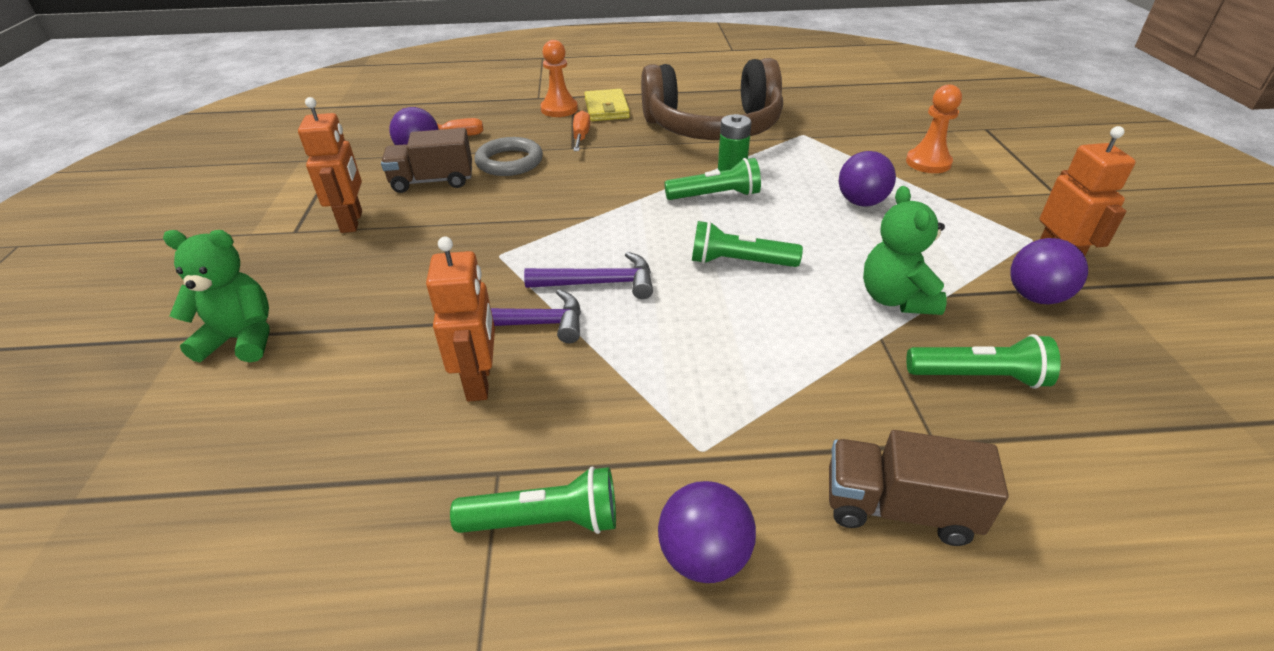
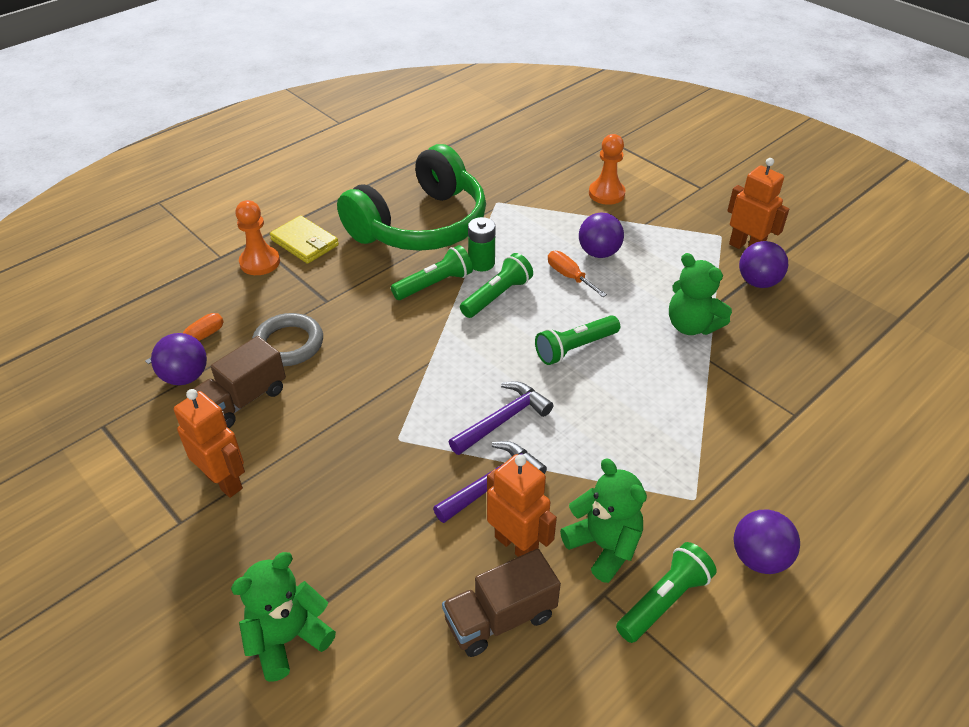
camera: 40 degrees left, 5 degrees up
orange screwdriver [573,110,590,151] -> orange screwdriver moved to [548,251,607,297]
brown headphones [641,58,783,140] -> green headphones [337,144,486,251]
brown truck [829,430,1009,546] -> brown truck moved to [442,549,561,657]
green flashlight [906,334,1061,389] -> green flashlight moved to [391,245,473,300]
none -> green teddy bear [560,458,647,583]

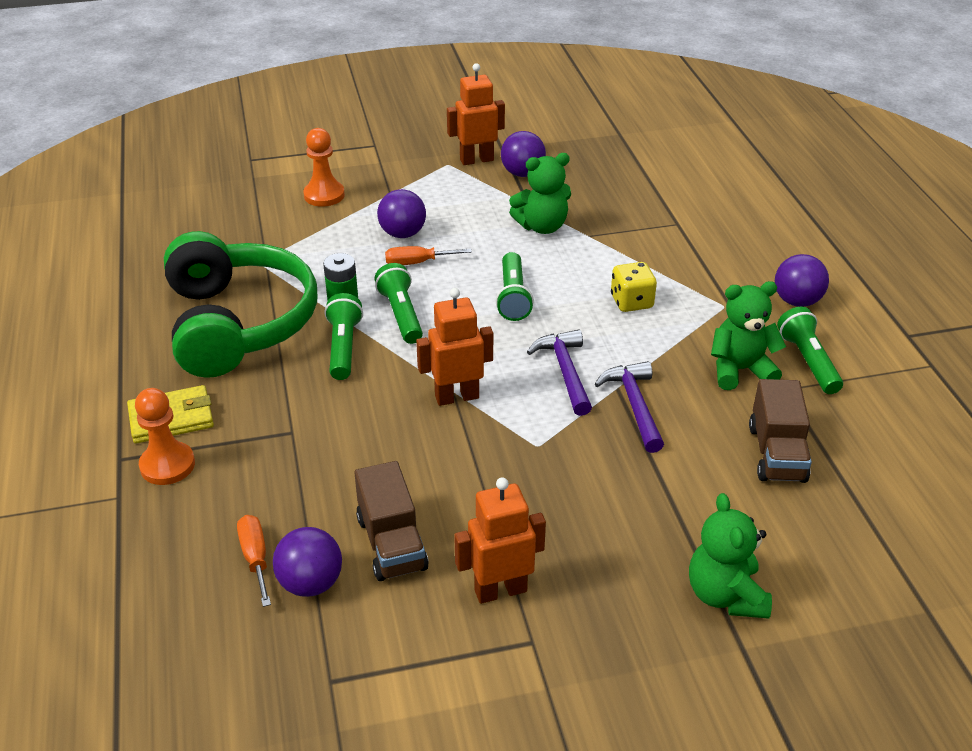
camera: 60 degrees left, 5 degrees down
grey ring [252,313,323,366] -> none
orange robot [487,454,557,557] -> orange robot moved to [416,288,493,406]
none -> yellow dice [611,262,657,312]

